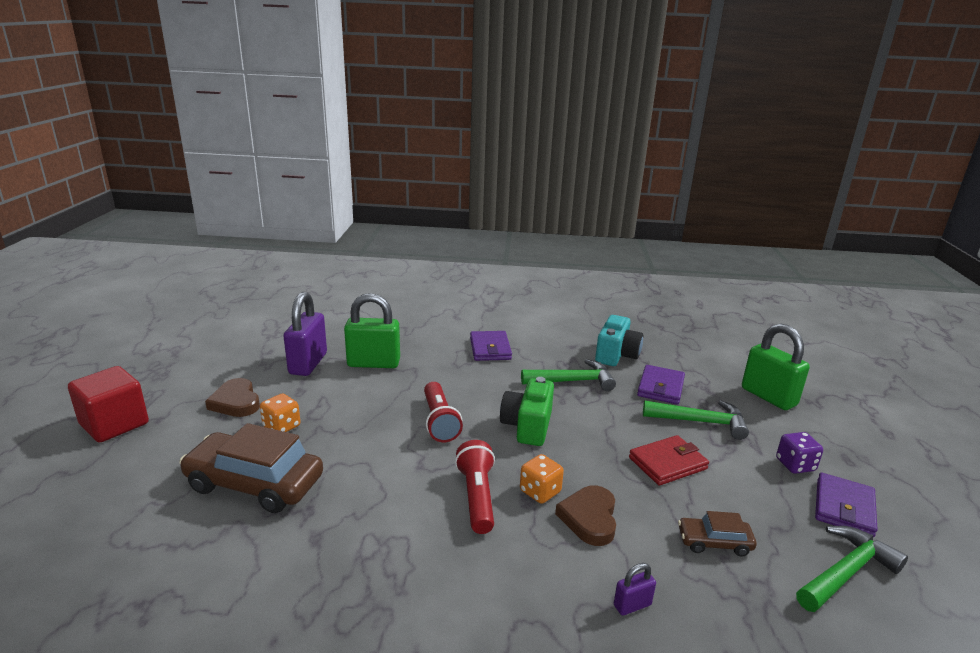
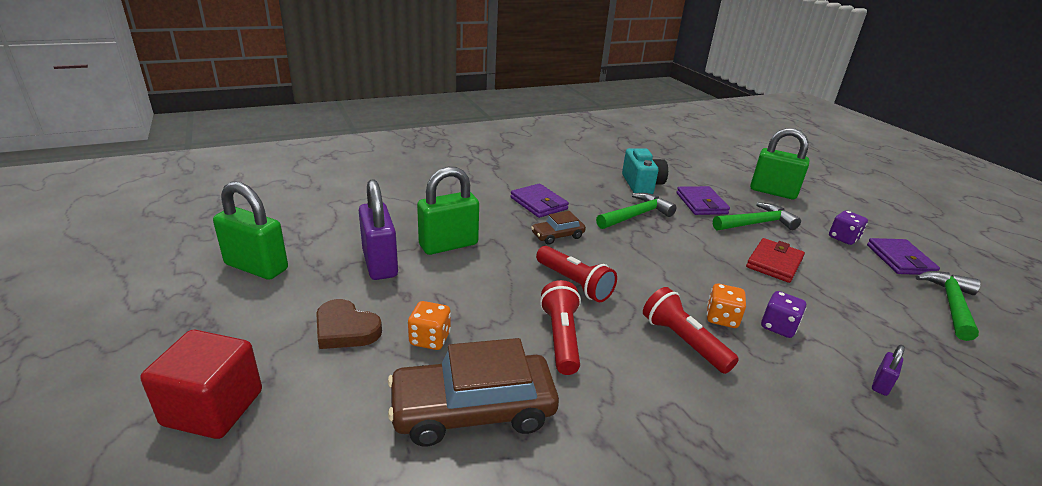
camera: 30 degrees left, 5 degrees up
green camera [500,377,554,446] -> none
brown heart [555,485,616,546] -> purple dice [761,291,806,338]
brown car [678,511,757,557] -> brown car moved to [531,211,586,244]
none -> green padlock [213,182,288,280]
none -> red flashlight [540,280,581,375]

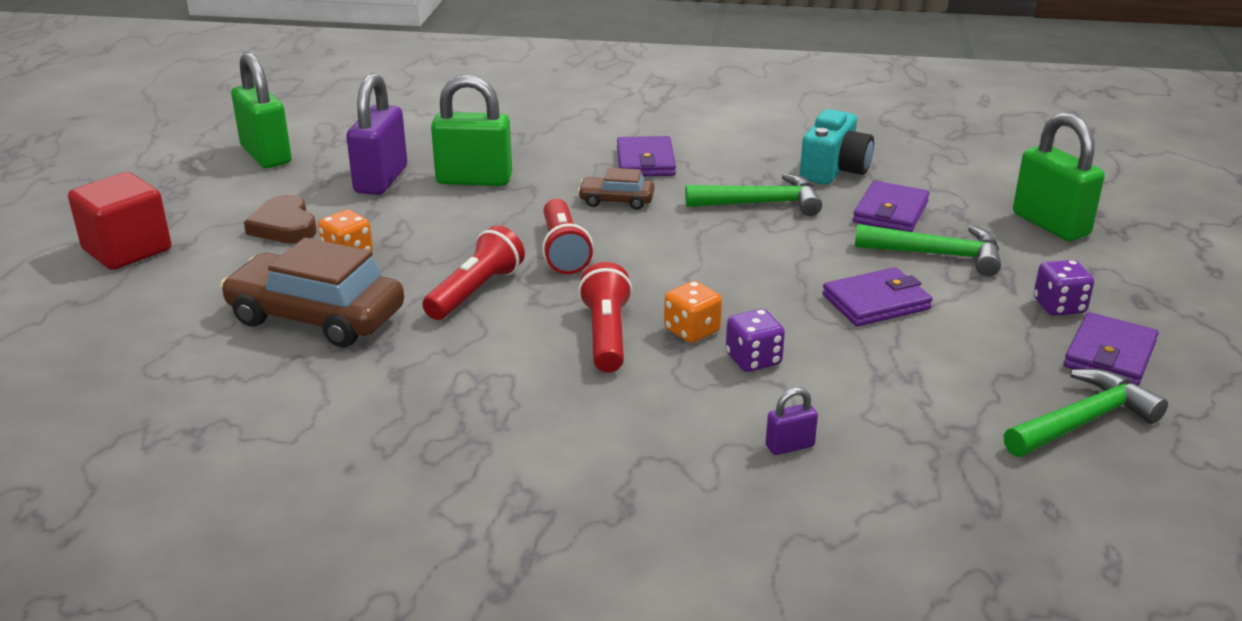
camera: 35 degrees right, 0 degrees up
red wallet [746,238,805,283] -> purple wallet [822,267,932,326]

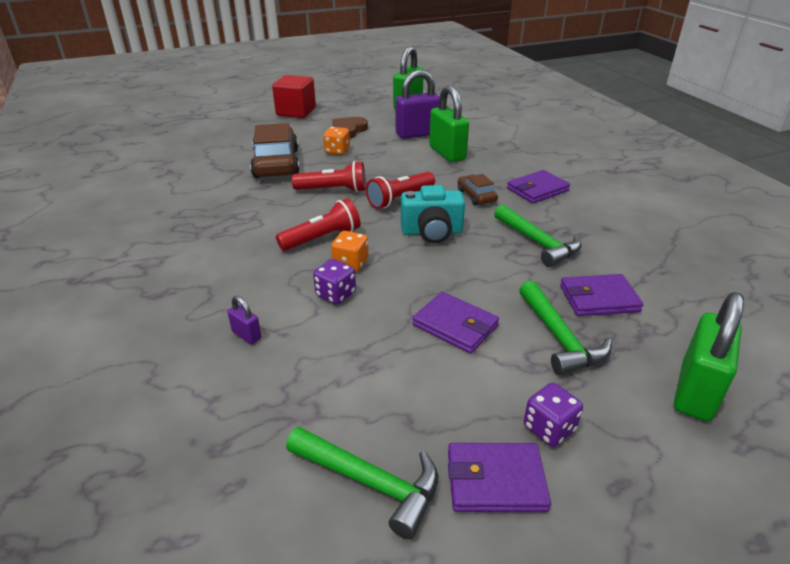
camera: 60 degrees right, 5 degrees up
turquoise camera [800,109,874,185] -> turquoise camera moved to [401,185,465,243]

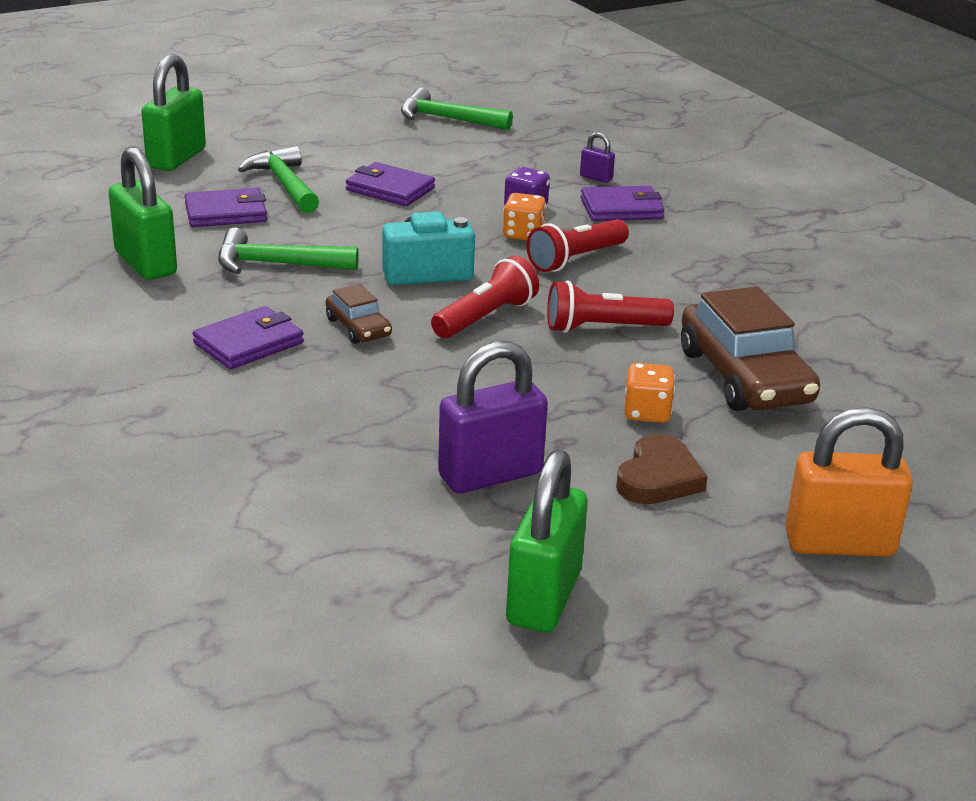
camera: 170 degrees right, 5 degrees down
red cube [272,75,316,118] -> orange padlock [785,407,913,557]
green padlock [429,85,469,162] -> green padlock moved to [108,146,177,280]
purple wallet [448,443,551,512] -> purple wallet moved to [581,186,664,221]
green hammer [494,205,582,267] -> green hammer turned 45 degrees counterclockwise [218,228,359,274]
purple dice [524,383,583,447] -> none

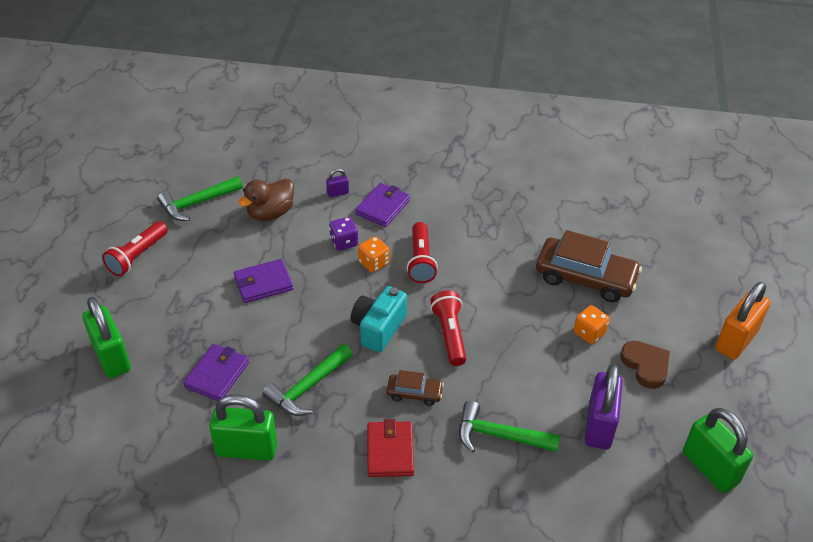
camera: 50 degrees left, 15 degrees up
purple wallet [192,306,304,369] -> red wallet [367,419,414,477]
green hammer [238,146,319,213] -> green hammer moved to [459,401,560,453]
red flashlight [547,280,674,333] -> red flashlight moved to [102,221,168,276]
none -> brown duck [238,178,294,221]

